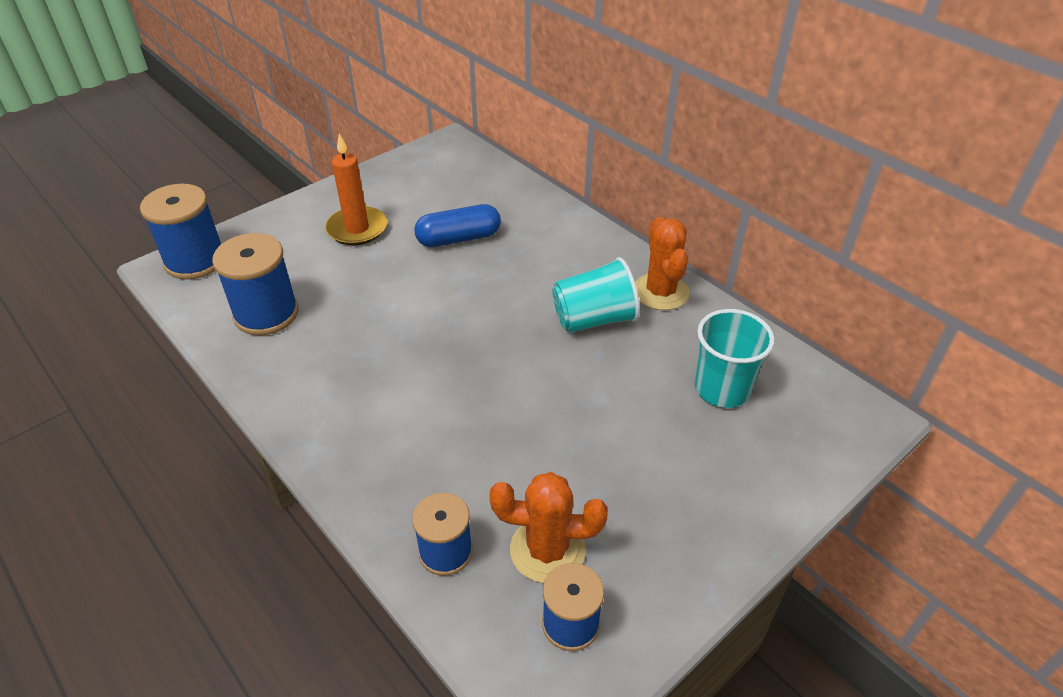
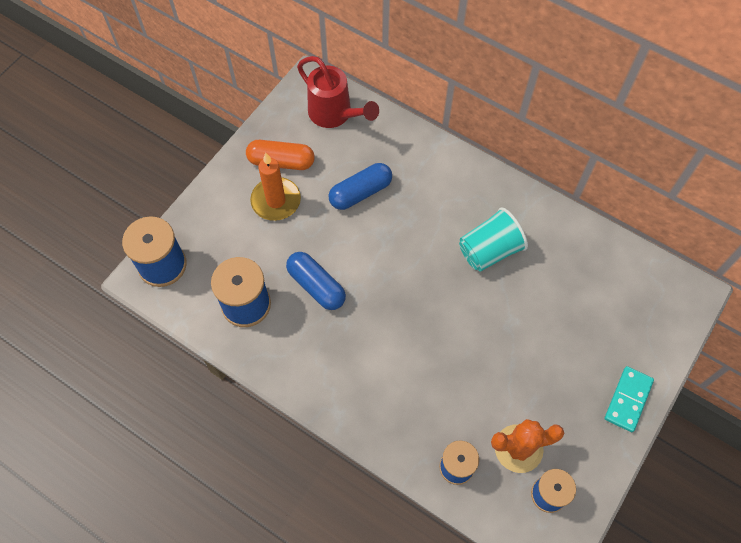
camera: 15 degrees left, 20 degrees up
orange cactus [635,217,690,310] -> none
turquoise cup [695,309,775,408] -> none
none -> orange capsule [246,140,315,170]
none -> blue capsule [286,252,346,310]
none -> red watering can [297,56,379,128]
none -> turquoise domino [604,366,654,432]

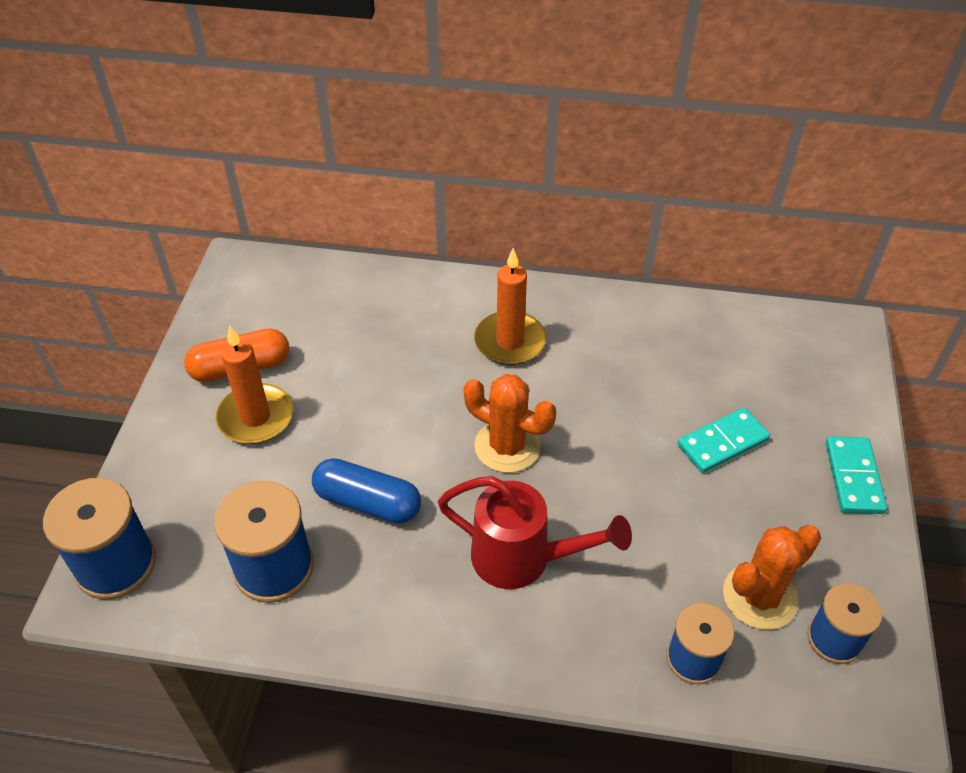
camera: 25 degrees left, 15 degrees down
red watering can [297,56,379,128] -> red watering can moved to [438,476,632,589]
blue capsule [329,163,392,210] -> none
turquoise cup [459,208,528,272] -> none
none -> orange cactus [463,374,556,473]
none -> orange candle [474,248,546,365]
none -> turquoise domino [678,408,770,473]

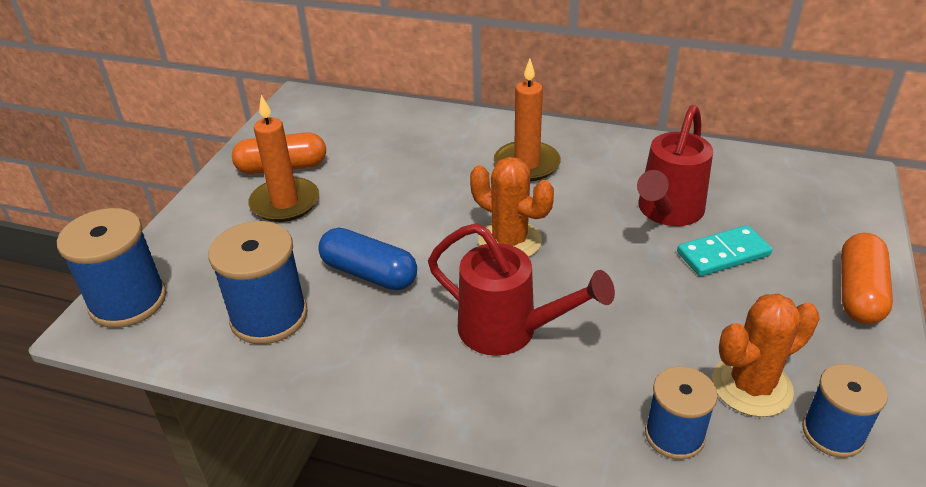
camera: 10 degrees right, 10 degrees down
turquoise domino [826,436,887,514] -> orange capsule [841,233,893,324]
none -> red watering can [637,105,713,226]

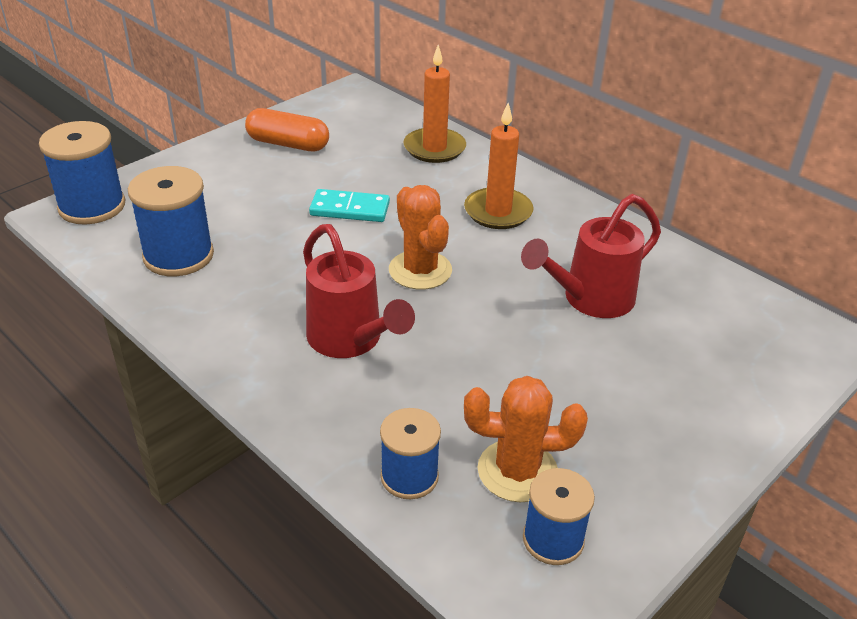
camera: 25 degrees right, 0 degrees up
orange candle [248,95,319,222] -> orange candle moved to [404,45,466,163]
blue capsule [318,228,417,290] -> none
turquoise domino [677,225,772,276] -> turquoise domino moved to [309,189,390,222]
orange capsule [841,233,893,324] -> none

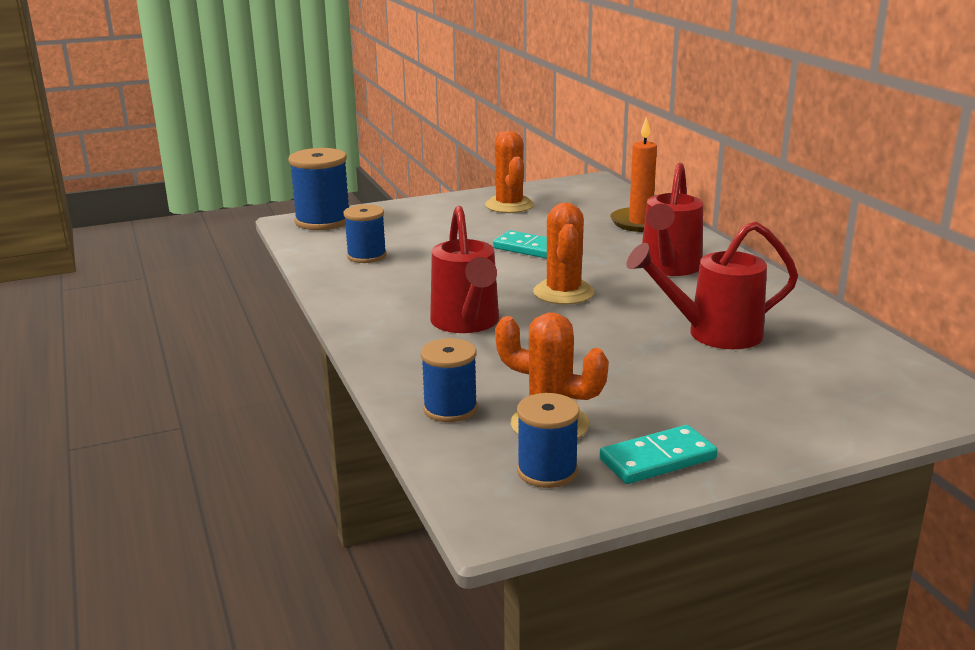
camera: 25 degrees right, 15 degrees down
blue spool [128,166,214,276] -> blue spool [344,204,387,263], size x0.65
orange capsule [245,108,329,151] -> orange cactus [485,131,534,213]
orange candle [464,103,534,229] -> red watering can [642,163,703,276]
none -> turquoise domino [599,425,718,484]

